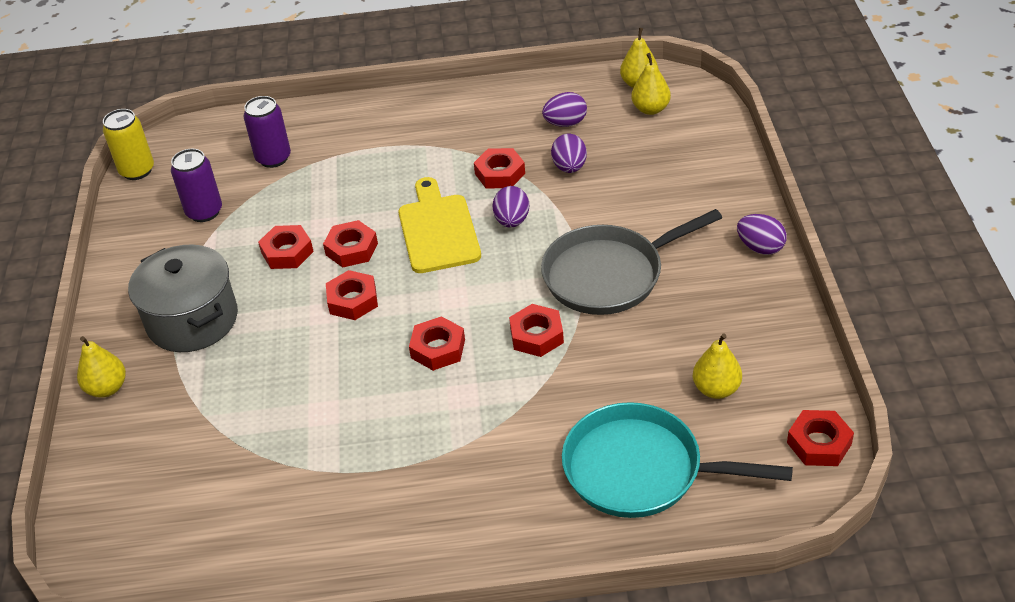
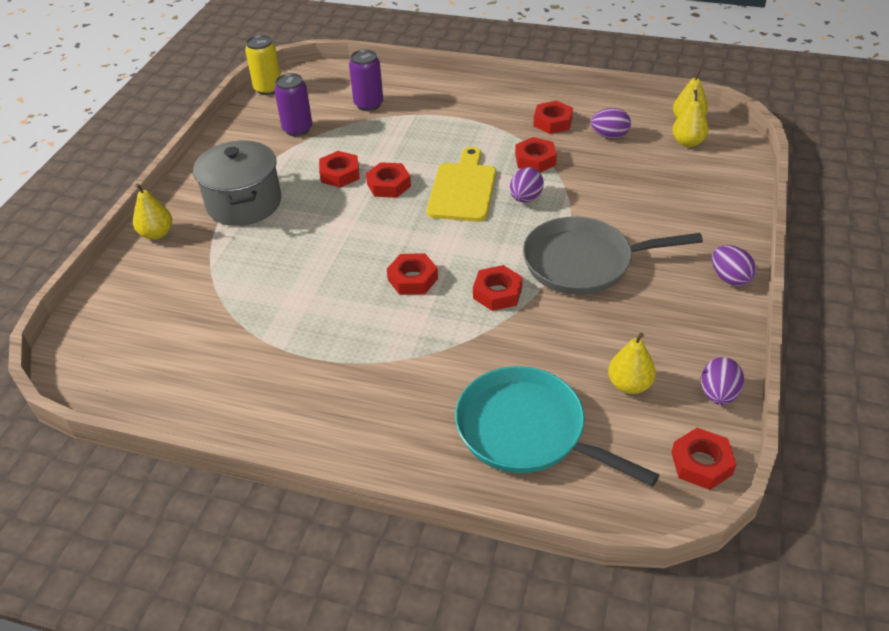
camera: 20 degrees right, 0 degrees up
red nut [326,270,378,320] -> red nut moved to [533,101,573,134]
purple egg [551,134,587,173] -> purple egg moved to [701,357,744,405]

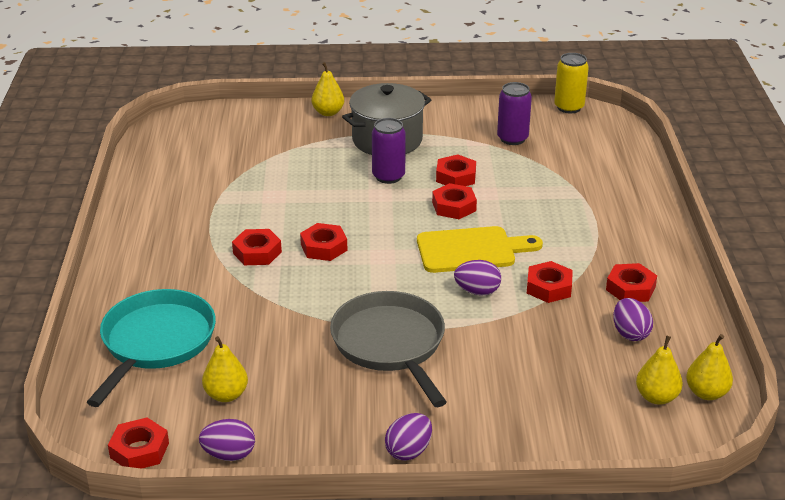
camera: 70 degrees right, 10 degrees down
purple can [349,49,383,111] -> purple can moved to [372,118,406,184]
red nut [473,265,523,311] -> red nut moved to [232,229,282,265]

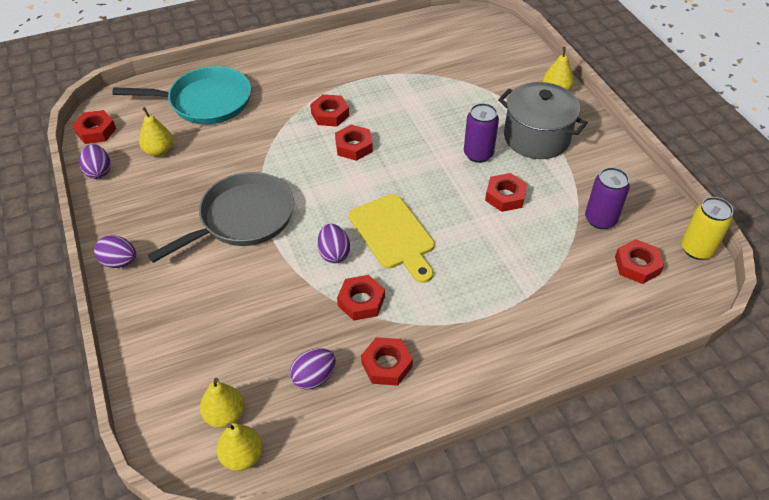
camera: 70 degrees right, 15 degrees up
red nut [432,183,477,219] -> red nut moved to [615,239,664,284]

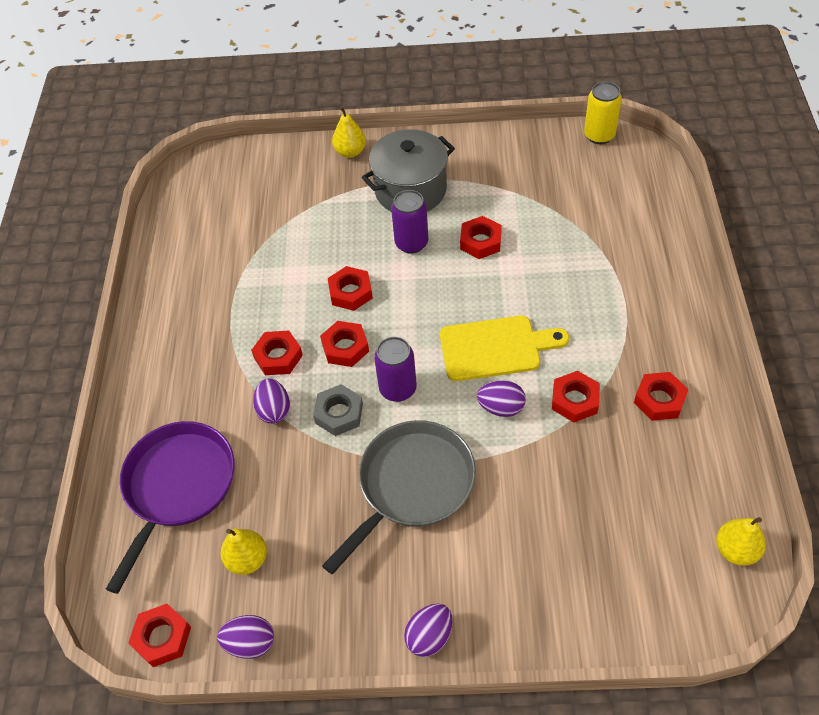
camera: 65 degrees left, 5 degrees up
turquoise pan [112,66,251,124] -> purple pan [106,421,235,594]
grey pan [147,172,294,263] -> grey pan turned 60 degrees clockwise [322,420,476,574]
yellow pear [200,378,245,428] -> none
purple egg [290,348,336,390] -> purple egg moved to [253,378,290,424]
purple can [585,167,630,229] -> purple can moved to [374,337,417,402]
red nut [615,239,664,284] -> red nut moved to [328,266,373,311]
none -> grey nut [313,384,363,436]

